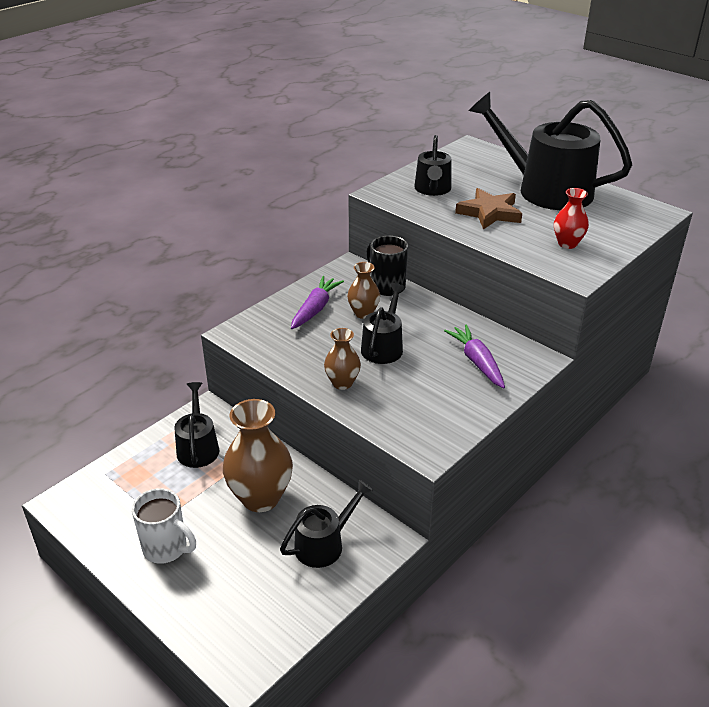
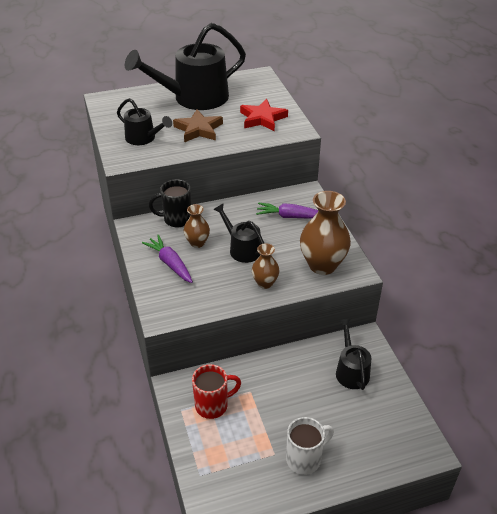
camera: 60 degrees left, 5 degrees up
black watering can [174,382,219,468] -> red mug [192,364,241,419]
brown vase [223,399,293,512] -> brown vase moved to [300,191,351,275]
red vase [554,188,589,249] -> red star [240,99,288,131]

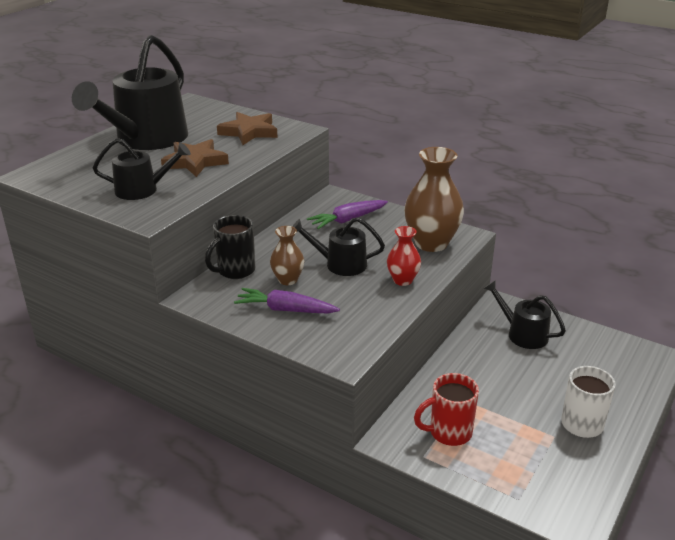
camera: 40 degrees left, 10 degrees down
red mug [192,364,241,419] -> red mug turned 135 degrees counterclockwise [414,373,479,446]
red star [240,99,288,131] -> brown star [217,112,278,145]
brown vase [252,243,280,289] -> red vase [387,226,421,286]

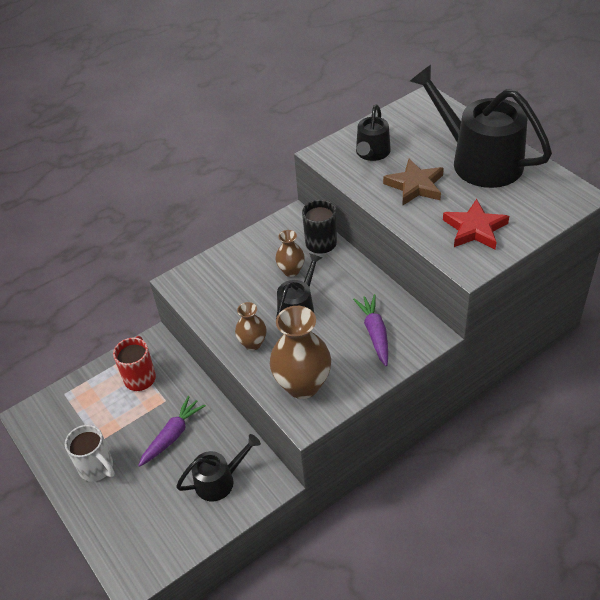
camera: 115 degrees right, 15 degrees up
brown star [217,112,278,145] -> red star [443,199,509,250]
purple carrot [234,288,340,314] -> purple carrot moved to [138,396,206,467]
red vase [387,226,421,286] -> brown vase [235,302,267,351]

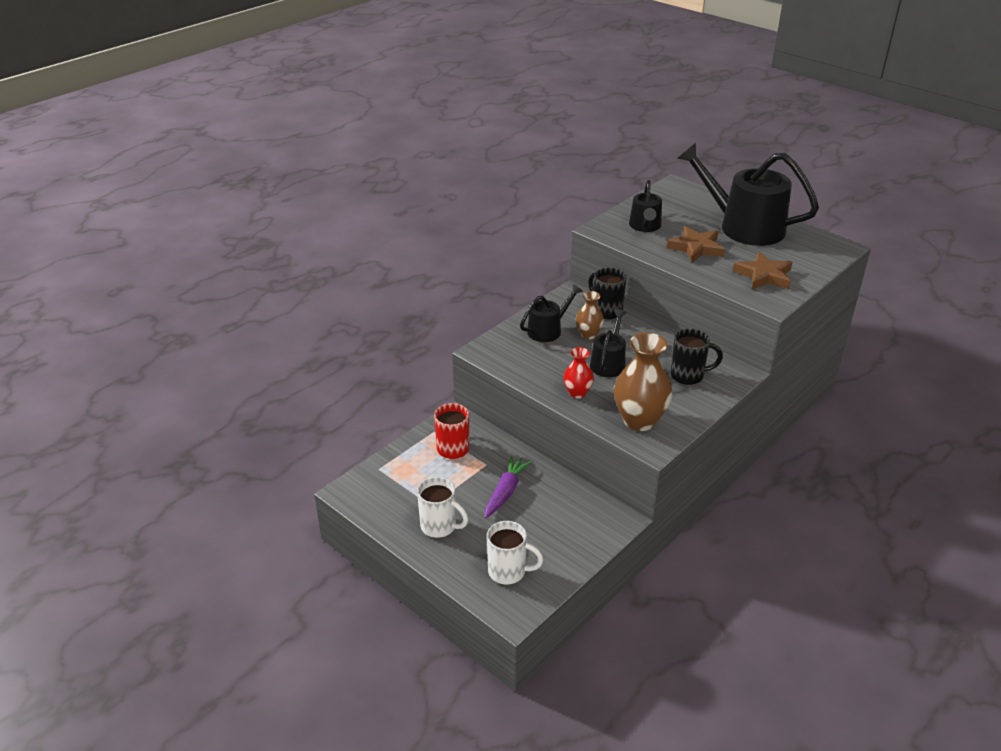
camera: 15 degrees left, 10 degrees down
black watering can [176,434,261,501] -> black watering can moved to [520,284,583,342]
brown vase [235,302,267,351] -> red vase [563,347,594,398]
purple carrot [353,294,388,366] -> black mug [670,328,723,385]
red star [443,199,509,250] -> brown star [733,252,793,290]
none -> white mug [487,521,543,585]

